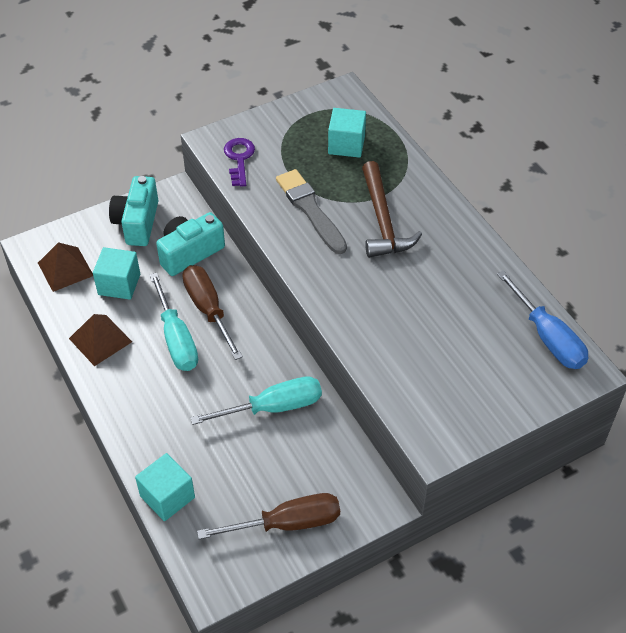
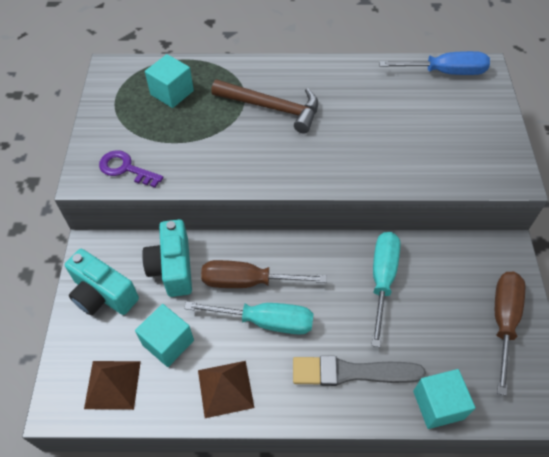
camera: 60 degrees left, 5 degrees up
grey brush [276,169,347,254] -> grey brush moved to [293,356,426,386]

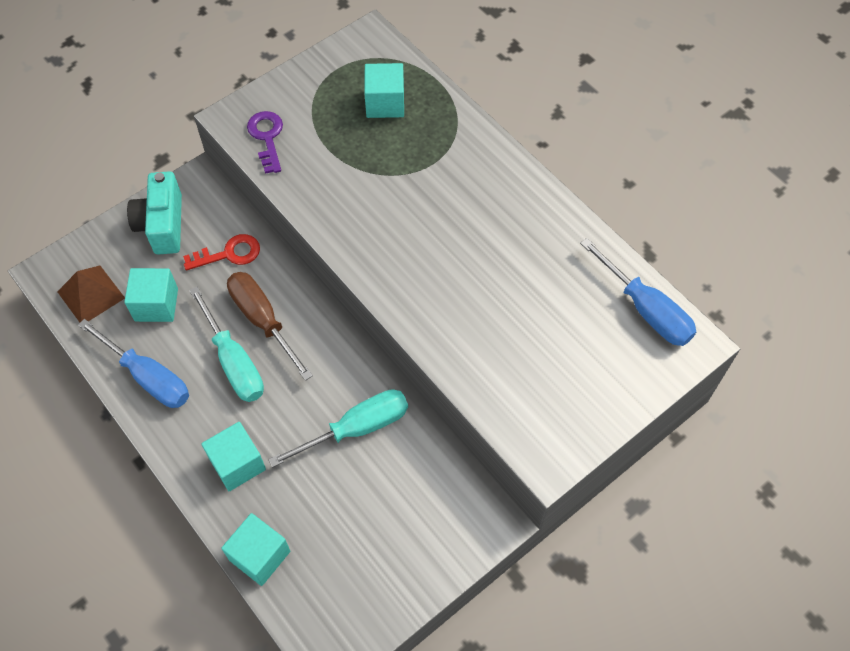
camera: 50 degrees right, 5 degrees up
turquoise camera [142,219,192,297] -> red key [183,234,260,271]
brown pyramid [198,361,254,418] -> blue screwdriver [78,319,189,408]
brown hammer [211,80,318,134] -> none
grey brush [293,356,426,386] -> turquoise cube [202,422,266,491]
brown screwdriver [495,272,525,396] -> none

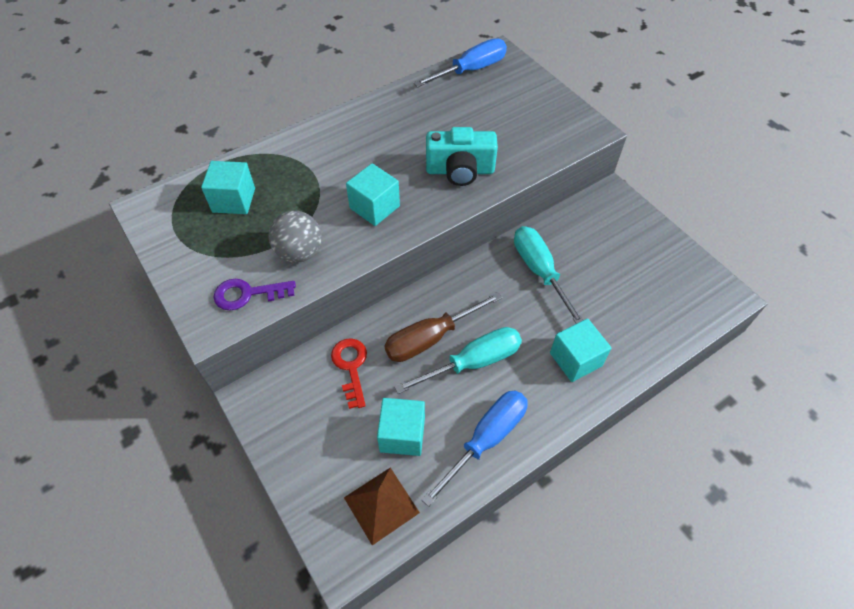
camera: 85 degrees left, 5 degrees down
turquoise camera [127,171,182,255] -> turquoise camera moved to [426,127,498,186]
turquoise cube [221,513,290,586] -> turquoise cube moved to [346,163,400,226]
none -> grey ball [268,211,321,263]

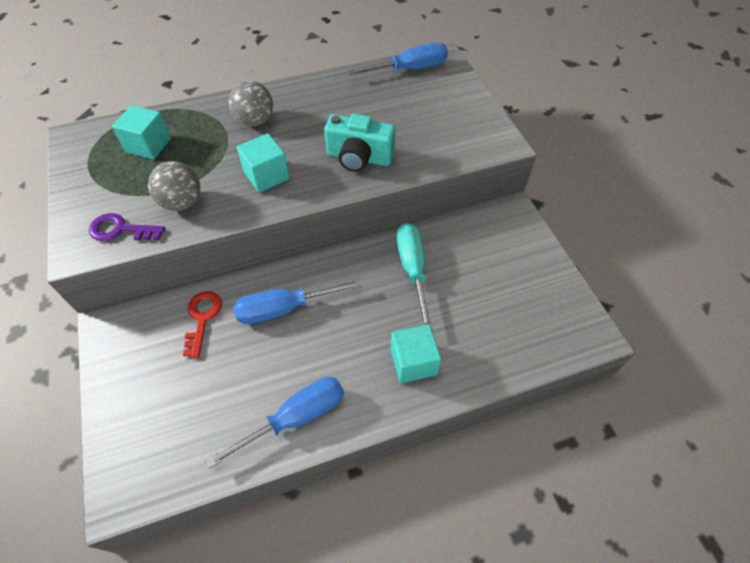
camera: 15 degrees right, 0 degrees up
brown pyramid [344,468,420,545] -> none
turquoise cube [377,398,425,456] -> none
brown screwdriver [384,292,502,362] -> blue screwdriver [234,279,362,324]
turquoise screwdriver [394,327,522,394] -> none
none -> grey ball [229,81,273,126]

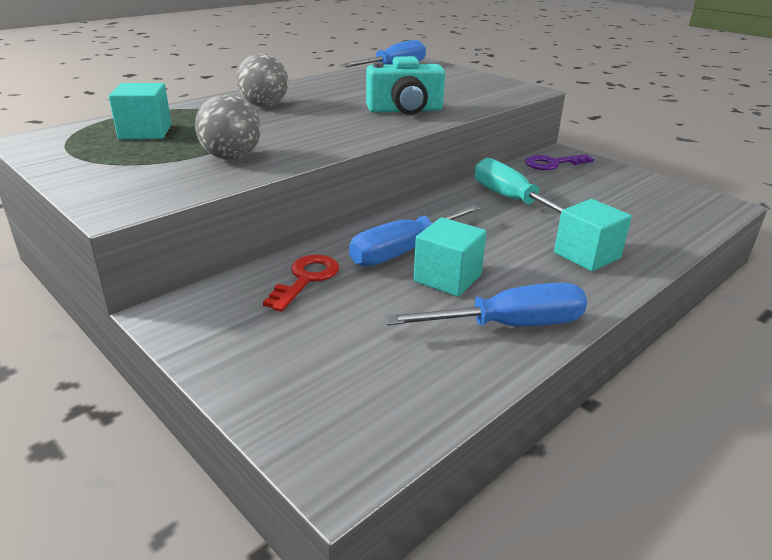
camera: 25 degrees left, 25 degrees down
purple key [89,213,165,241] -> purple key moved to [525,154,594,170]
red key [183,291,222,358] -> red key turned 45 degrees clockwise [263,255,339,312]
blue screwdriver [205,377,344,469] -> blue screwdriver turned 45 degrees clockwise [385,283,587,326]
turquoise cube [237,133,290,193] -> turquoise cube moved to [414,217,487,297]

